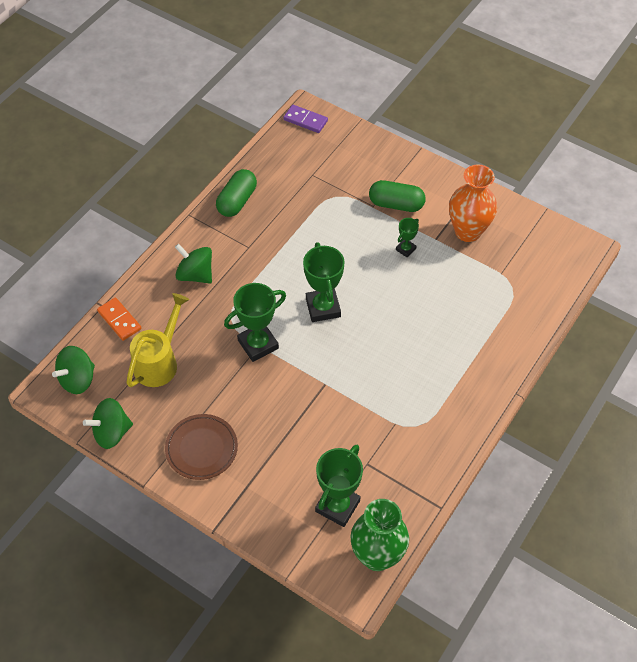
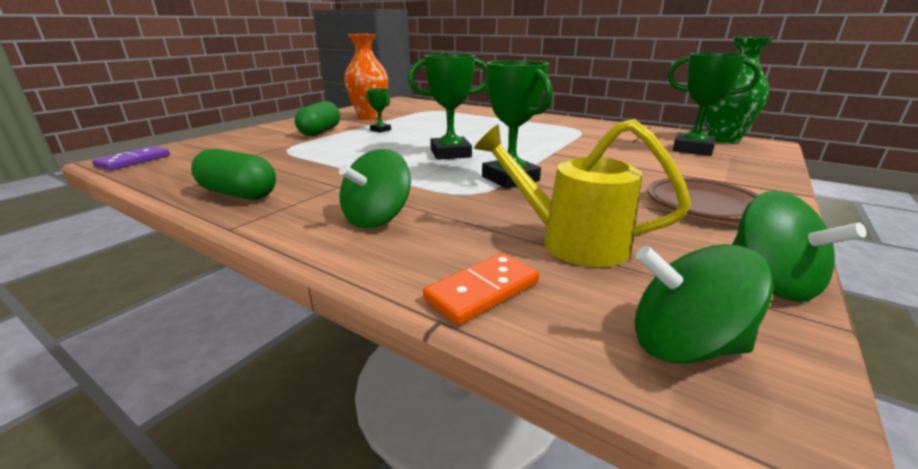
camera: 90 degrees left, 30 degrees down
green spinning top [52,346,95,394] -> green spinning top turned 150 degrees clockwise [635,244,774,364]

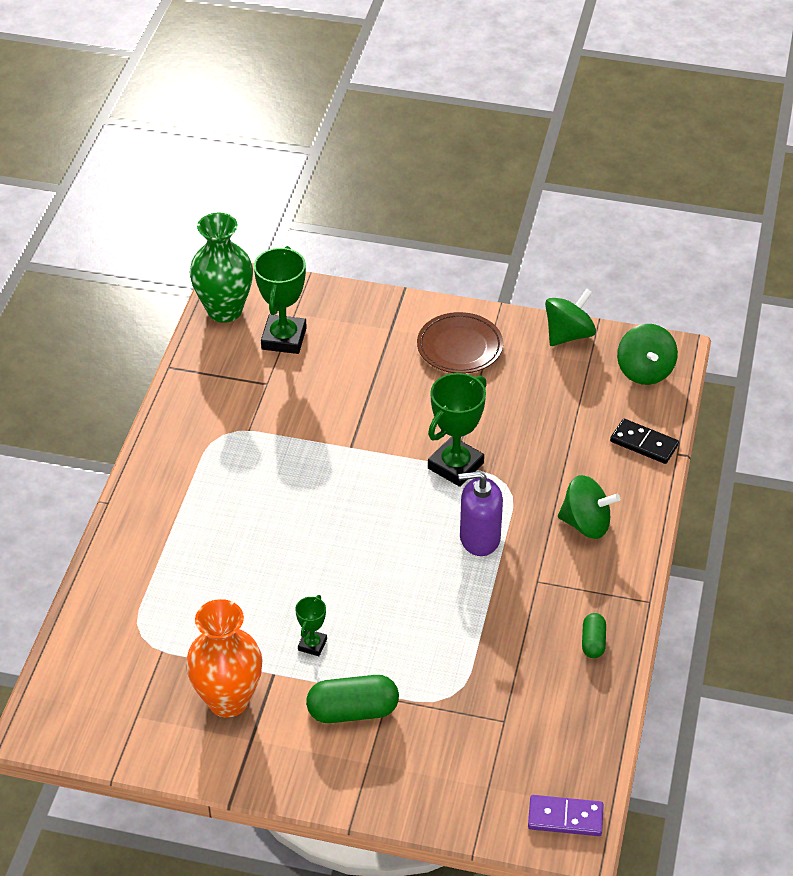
camera: 110 degrees left, 20 degrees up
green capsule [191,149,276,200] -> green capsule [582,613,606,658], size x0.56
green trophy [408,54,487,160] -> none
orange domino [423,253,539,325] -> black domino [610,419,679,464]
yellow watering can [474,119,691,267] -> none
none -> purple soap dispenser [458,471,503,556]

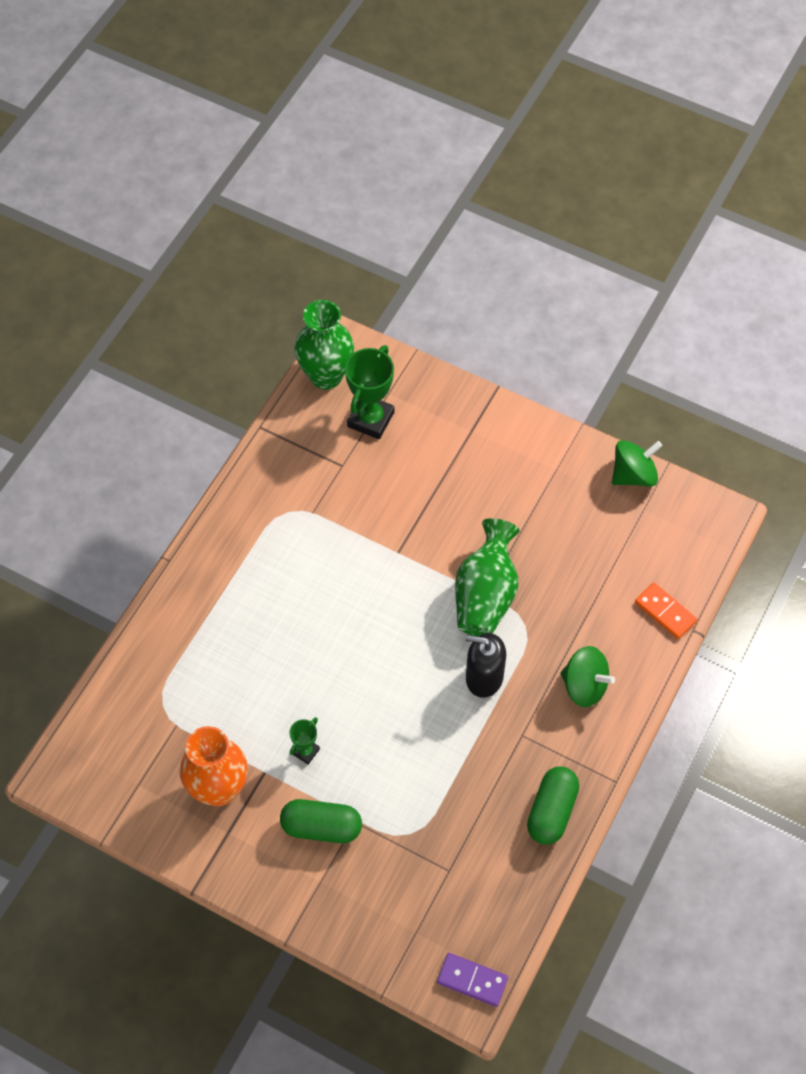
camera: 15 degrees right, 15 degrees up
brown plate [417,312,503,374] -> none
green trophy [428,373,487,487] -> green vase [455,518,520,636]
purple soap dispenser [458,471,503,556] -> black soap dispenser [466,633,506,698]
green capsule [582,613,606,658] -> green capsule [527,766,579,844], size x1.77
black domino [610,419,679,464] -> orange domino [635,582,697,639]
green spinning top [617,324,678,385] -> none

